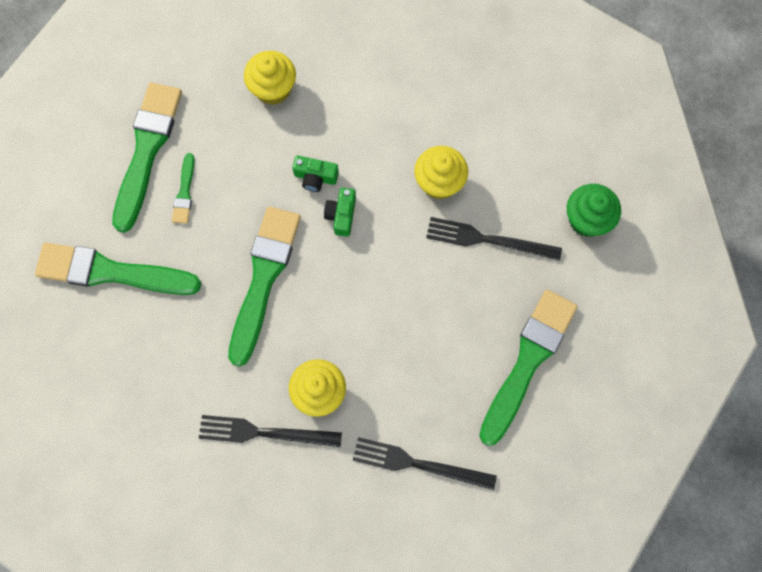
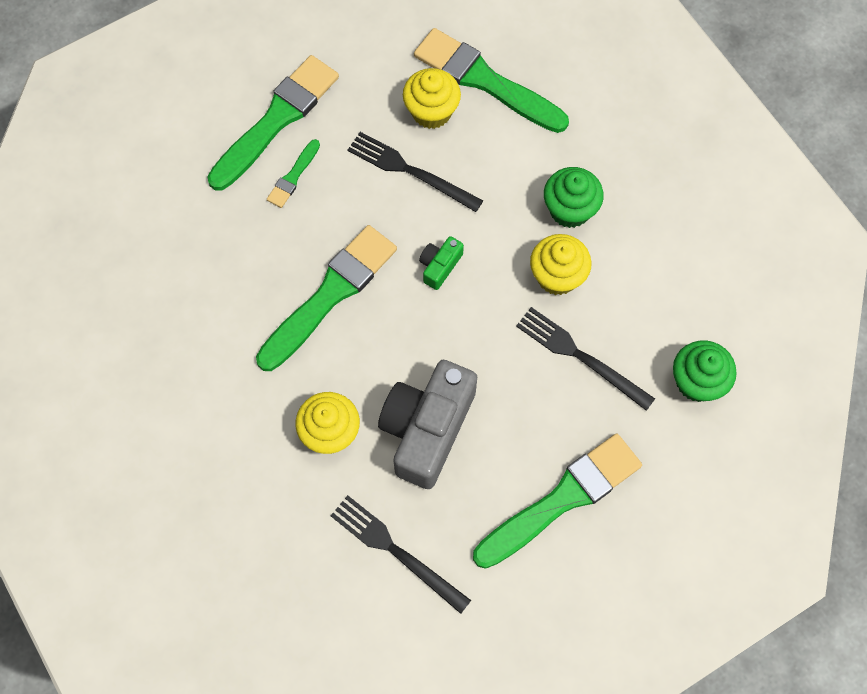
camera: 25 degrees right, 5 degrees down
green brush [35,243,201,295] -> green brush moved to [414,28,569,133]
black fork [199,415,342,447] -> black fork moved to [348,132,483,212]
green camera [292,156,339,192] -> none
none -> grey camera [378,360,477,489]
none -> green cupcake [544,167,604,228]

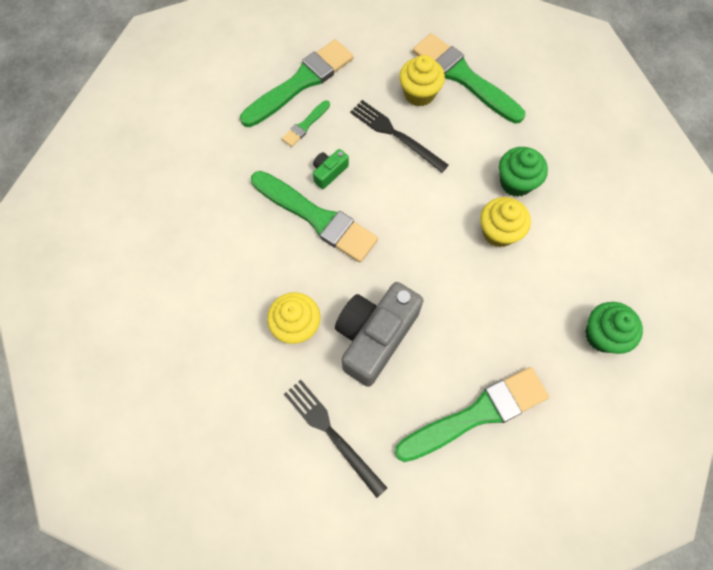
camera: 10 degrees right, 0 degrees up
green brush [256,225,397,371] -> green brush turned 75 degrees clockwise [251,171,378,262]
green camera [419,236,464,290] -> green camera moved to [313,149,349,189]
black fork [516,307,655,411] -> none

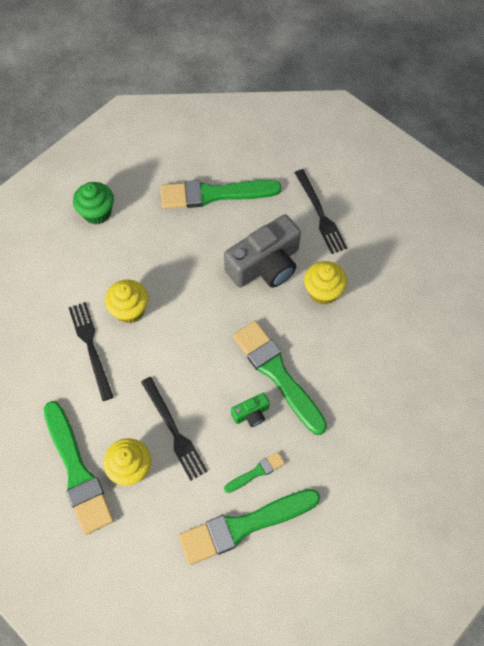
camera: 160 degrees left, 5 degrees down
green cupcake [499,147,548,197] -> black fork [69,302,113,401]

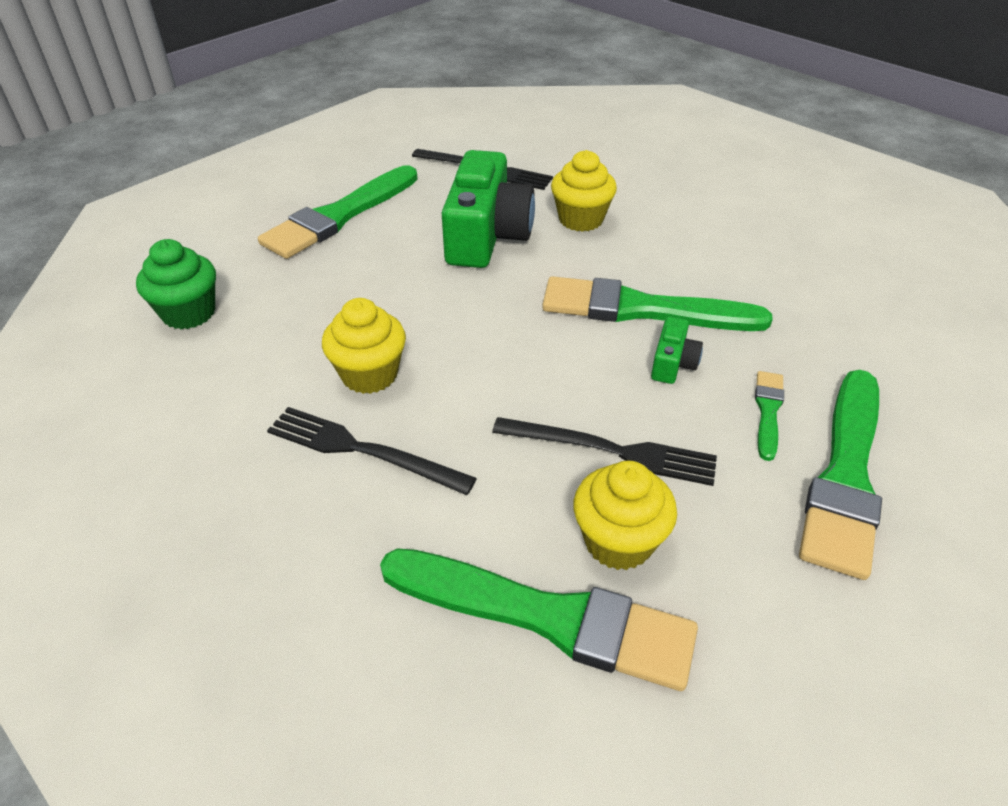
camera: 45 degrees left, 20 degrees down
grey camera [224,214,301,288] -> green camera [442,150,535,268]

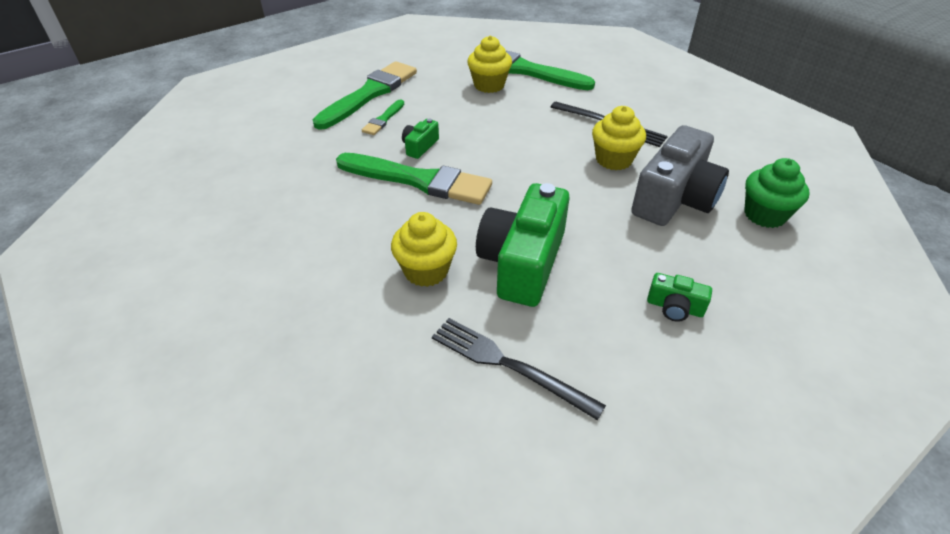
camera: 170 degrees left, 0 degrees up
green brush [258,165,418,259] -> green camera [647,273,712,322]
black fork [492,417,717,486] -> none
none -> grey camera [631,125,729,226]

